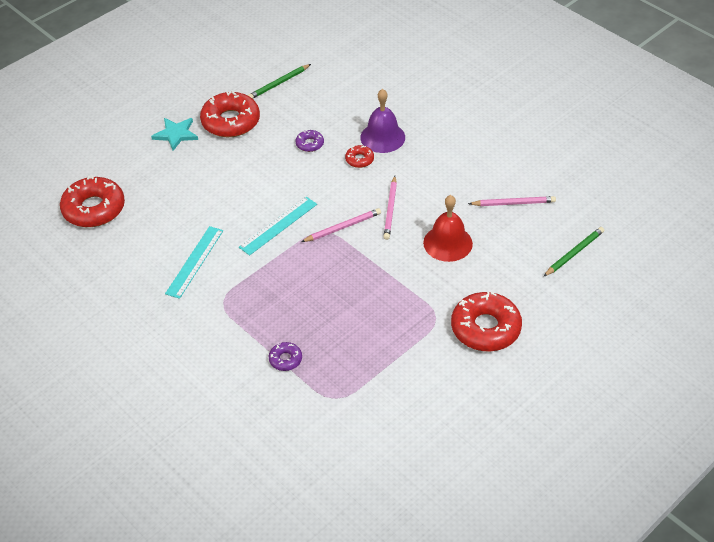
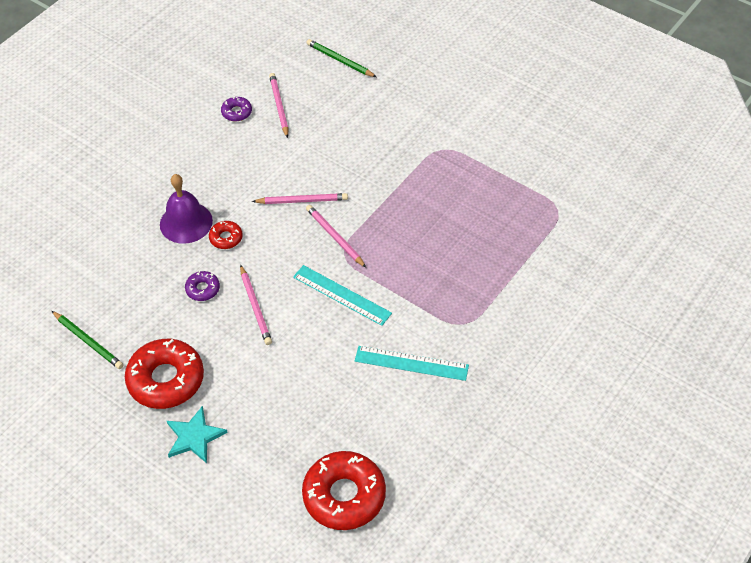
camera: 100 degrees left, 5 degrees up
purple donut [269,342,302,371] -> purple donut moved to [221,97,252,121]
red bell [423,195,473,262] -> none
red donut [451,292,522,351] -> none
none -> pink pencil [240,265,272,345]

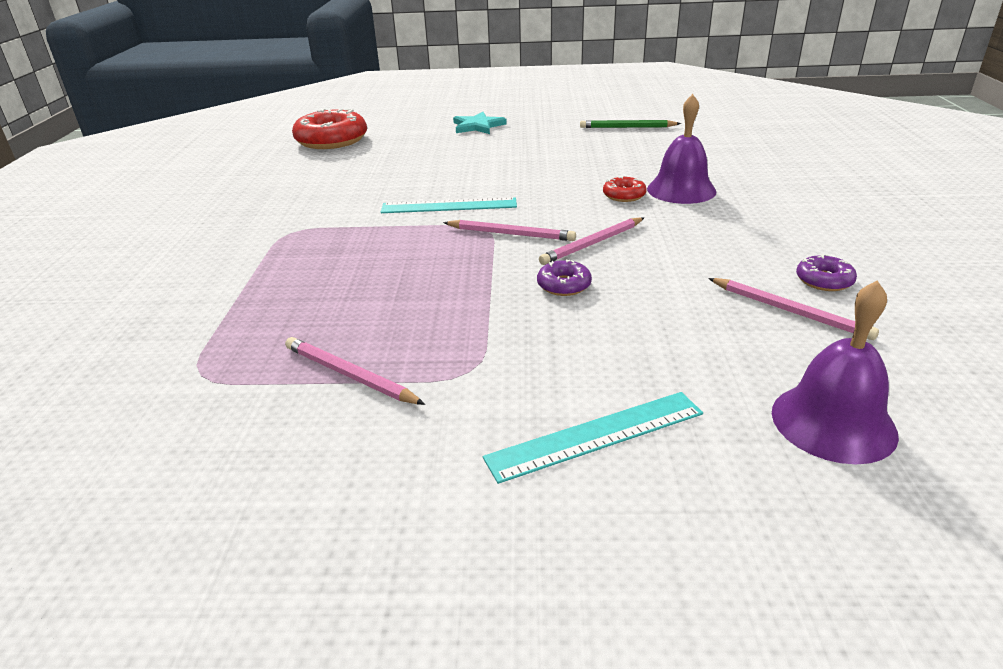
camera: 145 degrees right, 20 degrees down
red donut [125,339,204,409] -> none
purple donut [185,271,220,301] -> purple donut moved to [537,259,592,296]
pink pencil [240,265,272,345] -> pink pencil moved to [285,337,425,405]
green pencil [306,39,376,77] -> purple bell [772,280,899,464]
turquoise ruler [355,346,469,381] -> turquoise ruler moved to [483,392,703,484]

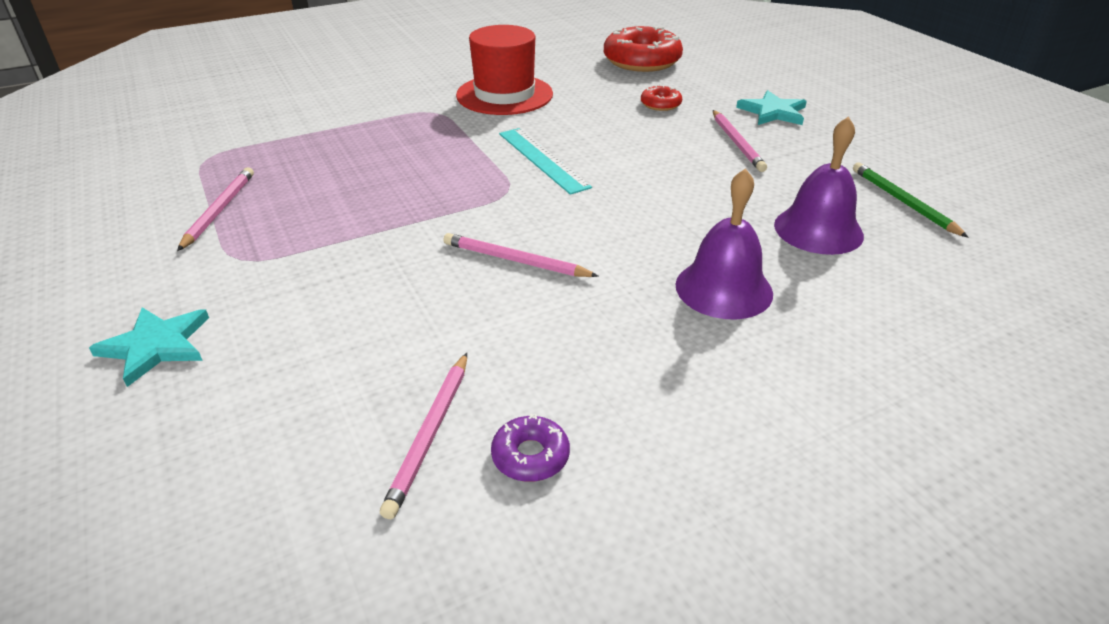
camera: 60 degrees right, 5 degrees up
pink pencil [443,220,576,241] -> pink pencil moved to [713,110,767,172]
turquoise ruler [483,392,703,484] -> turquoise star [89,307,209,387]
purple donut [537,259,592,296] -> none
red donut [603,176,647,202] -> red donut moved to [641,84,682,111]
purple bell [772,280,899,464] -> purple bell moved to [774,117,864,255]
none -> red hat [456,25,553,115]

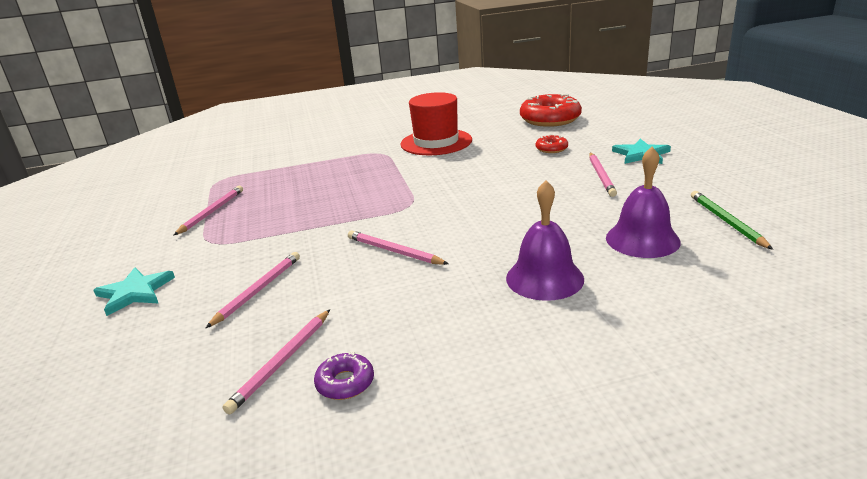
camera: 15 degrees right, 10 degrees down
turquoise ruler [499,128,592,195] -> none
none -> pink pencil [206,252,300,328]

